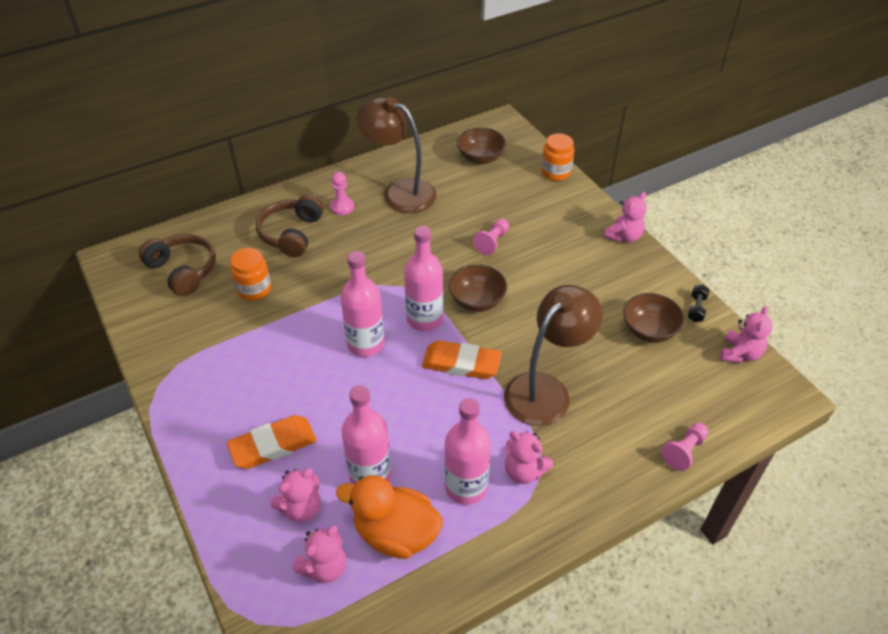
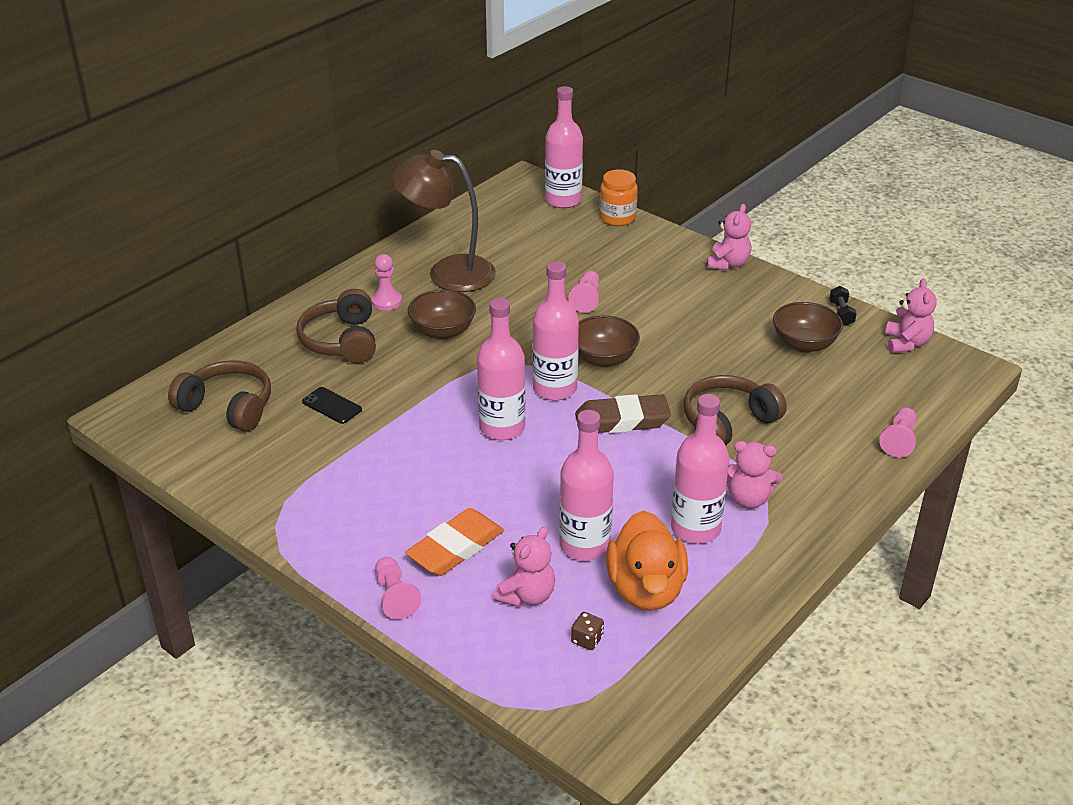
camera: 20 degrees left, 10 degrees down
orange jar [230,248,271,301] -> black phone [302,387,362,424]
pink teddy bear [293,526,346,583] -> brown dice [571,612,604,650]
orange duck [336,475,443,559] -> orange duck turned 90 degrees counterclockwise [606,510,688,611]
orange eraser [422,340,502,379] -> brown eraser [575,394,671,433]
brown bowl [457,127,506,164] -> brown bowl moved to [408,290,476,340]
brown lamp [504,285,602,426] -> brown headphones [683,375,787,445]
none -> pink pawn [375,557,422,619]
none -> pink bottle [545,86,583,208]

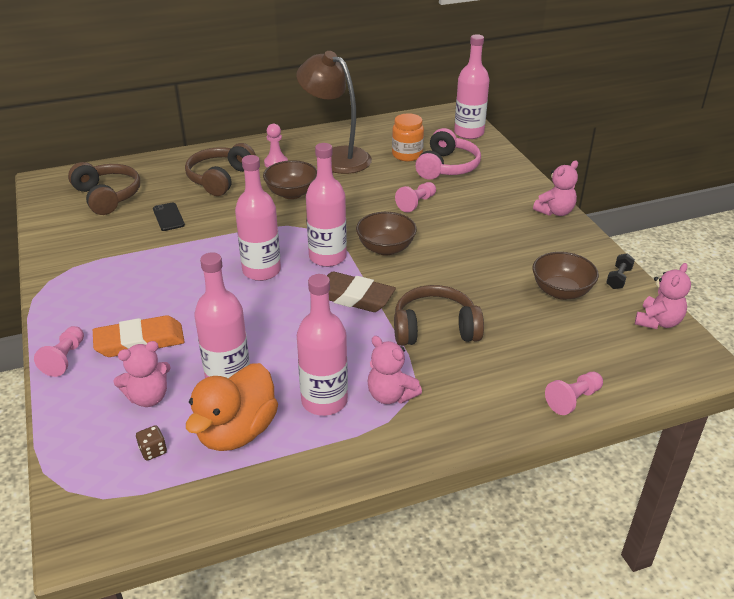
camera: 30 degrees right, 0 degrees up
orange jar [600,169,638,226] -> orange jar moved to [392,113,424,162]
none -> pink headphones [415,128,481,180]

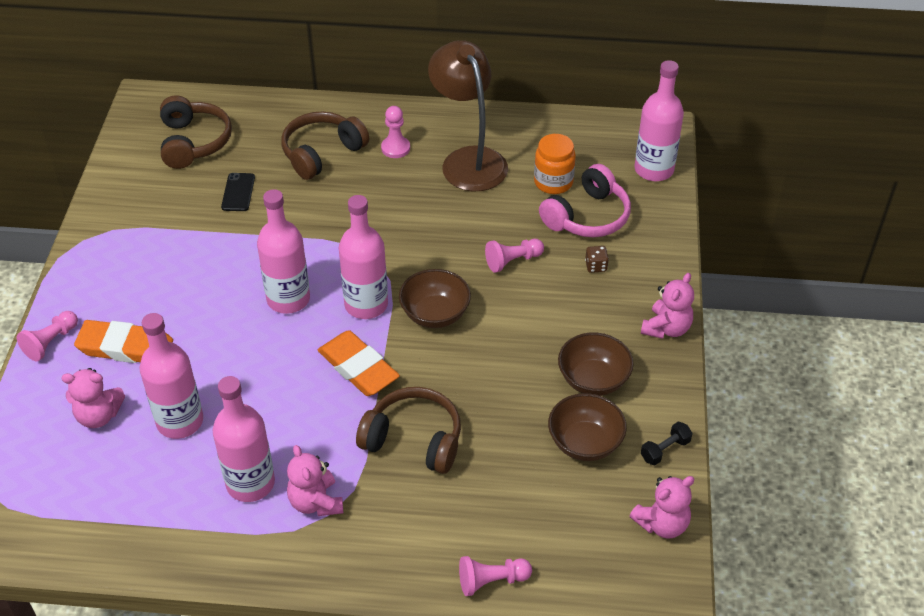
camera: 25 degrees right, 10 degrees up
brown dice [136,425,167,461] -> brown dice moved to [585,246,609,273]
orange duck [186,363,278,451] -> none
brown bowl [263,160,317,199] -> brown bowl moved to [558,332,634,396]
brown eraser [327,272,396,312] -> orange eraser [318,330,400,396]
pink teddy bear [533,161,578,216] -> pink teddy bear turned 45 degrees counterclockwise [641,273,694,339]

